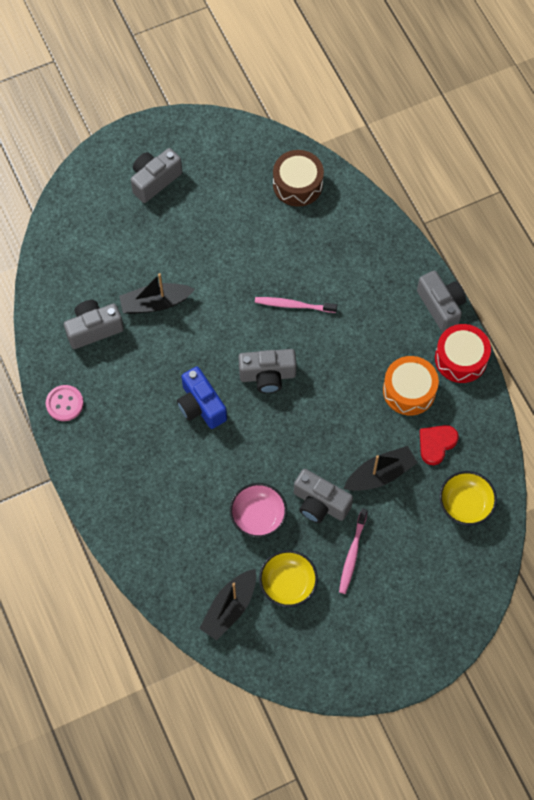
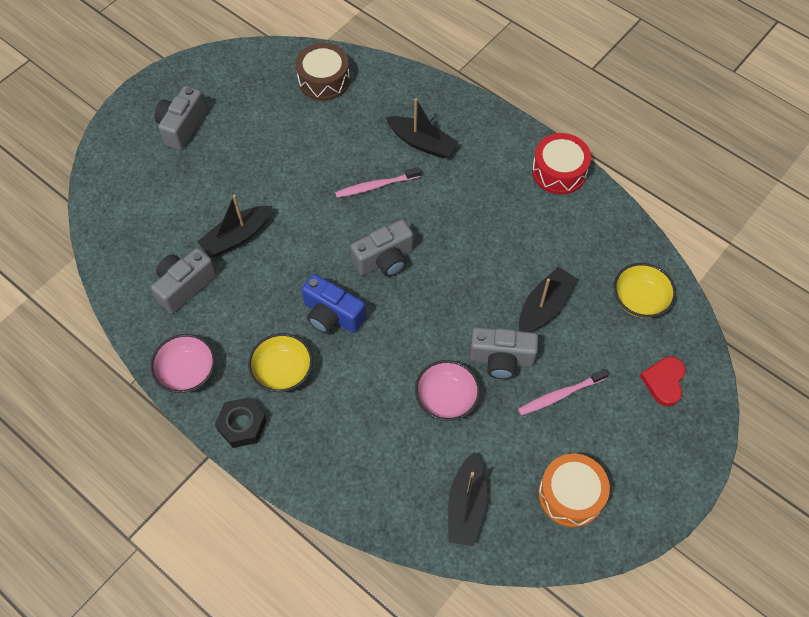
camera: 25 degrees left, 5 degrees down
pink button [46,385,84,421] -> pink bowl [150,334,215,393]
yellow bowl [259,550,318,607] -> yellow bowl moved to [248,333,313,392]
pink toothbrush [339,508,367,594] -> pink toothbrush turned 75 degrees clockwise [518,369,609,415]
orange drum [383,356,439,415] -> orange drum moved to [538,453,610,527]
grey camera [417,271,466,332] -> none
red heart [420,425,459,465] -> red heart moved to [640,356,686,407]
none -> black nut [215,397,267,448]
none -> black boat [386,98,458,159]

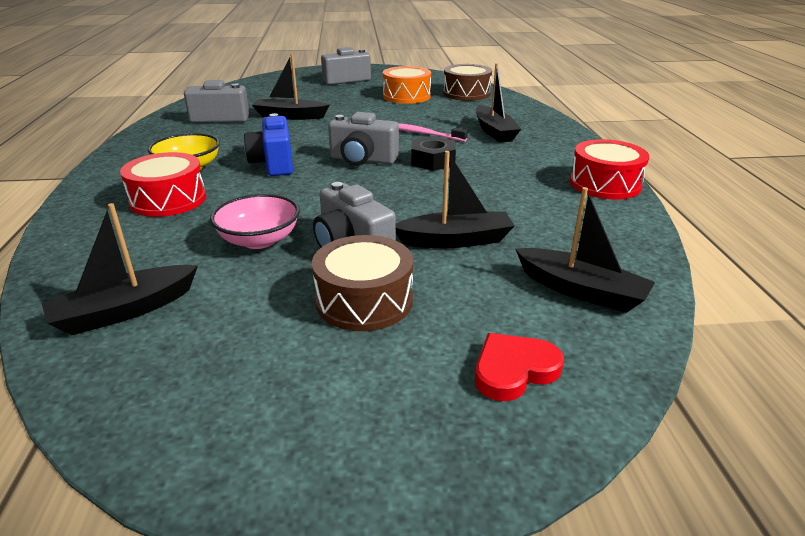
camera: 45 degrees right, 30 degrees down
pink bowl [150,334,215,393] -> none
black nut [215,397,267,448] -> black nut moved to [411,136,456,171]
pink toothbrush [518,369,609,415] -> brown drum [312,235,413,331]
orange drum [538,453,610,527] -> orange drum moved to [383,66,431,104]
yellow bowl [614,263,676,318] -> black boat [516,187,655,313]
none -> red drum [120,152,206,217]

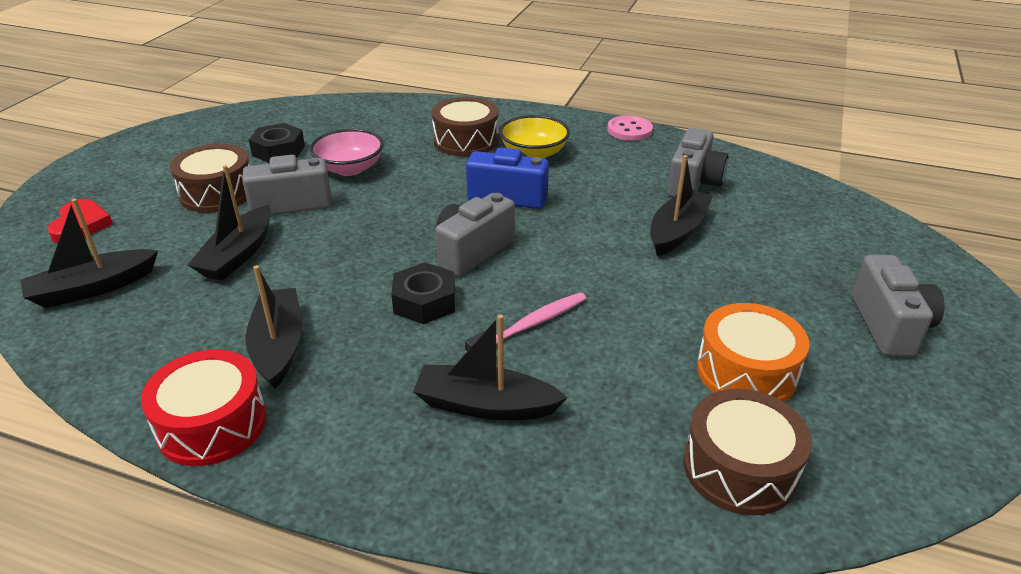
camera: 115 degrees right, 5 degrees up
black boat [41,203,198,335] -> black boat moved to [246,265,302,389]
red drum [120,152,206,217] -> brown drum [432,97,499,157]
none -> black nut [249,123,305,163]
none -> pink button [607,116,653,141]

